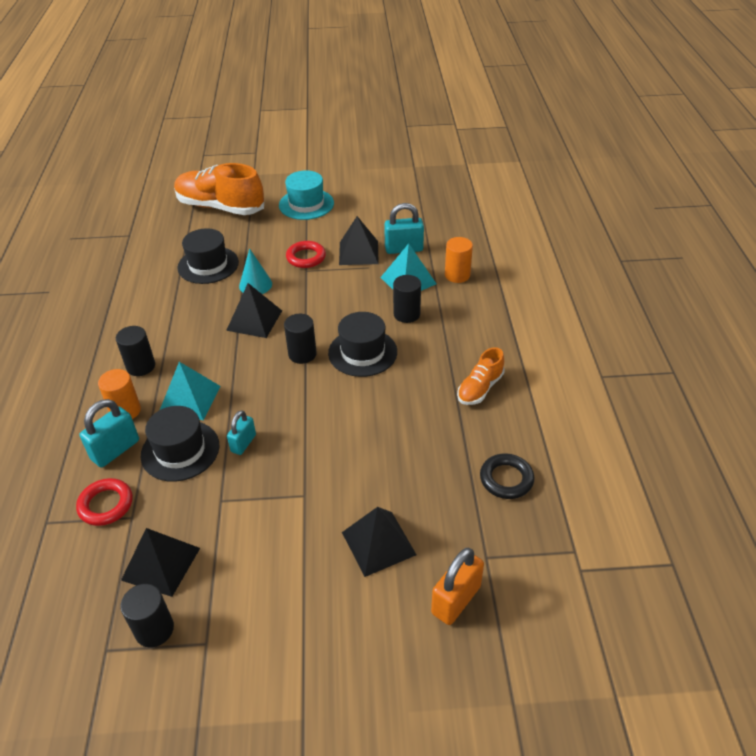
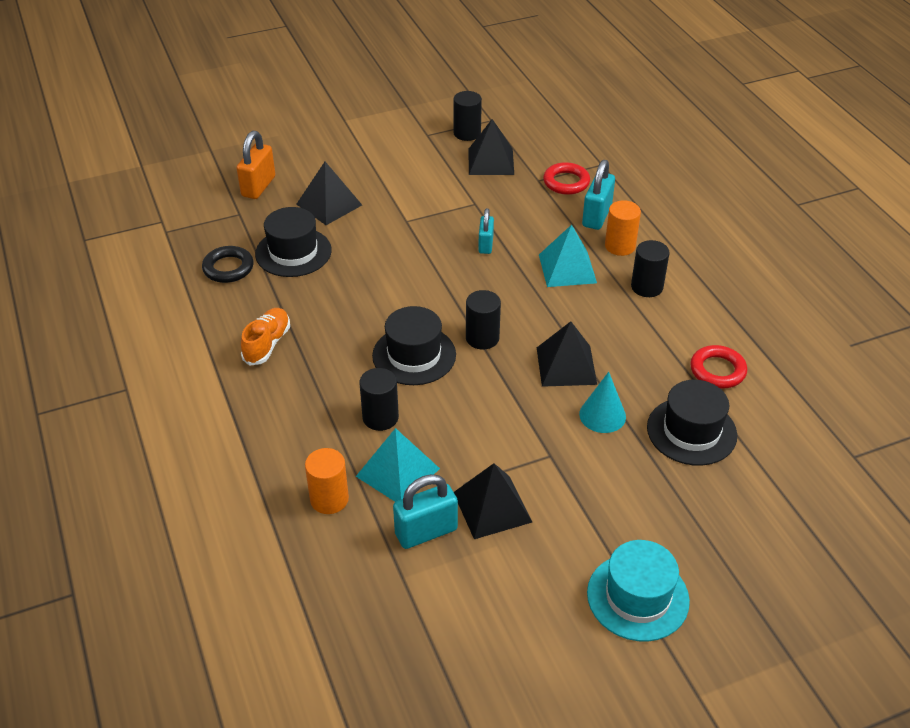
camera: 160 degrees right, 0 degrees up
black hat [141,406,219,482] -> black hat moved to [255,207,332,277]
orange shoe [174,163,264,215] -> none
red ring [286,241,326,268] -> red ring moved to [690,345,747,388]

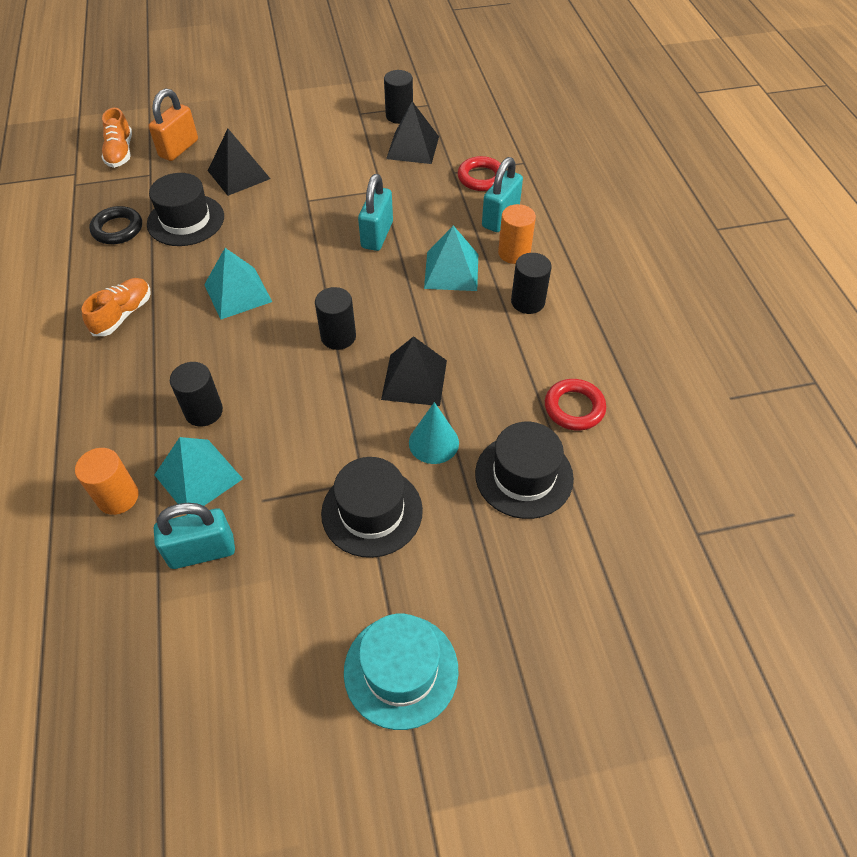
camera: 10 degrees right, 10 degrees up
black hat [372,306,456,385] -> black hat moved to [321,457,423,558]
black pyramid [454,463,532,539] -> none
turquoise padlock [478,208,494,254] -> turquoise padlock [358,174,393,251], size x1.56
none -> orange shoe [102,108,132,168]
none -> turquoise pyramid [204,248,272,320]

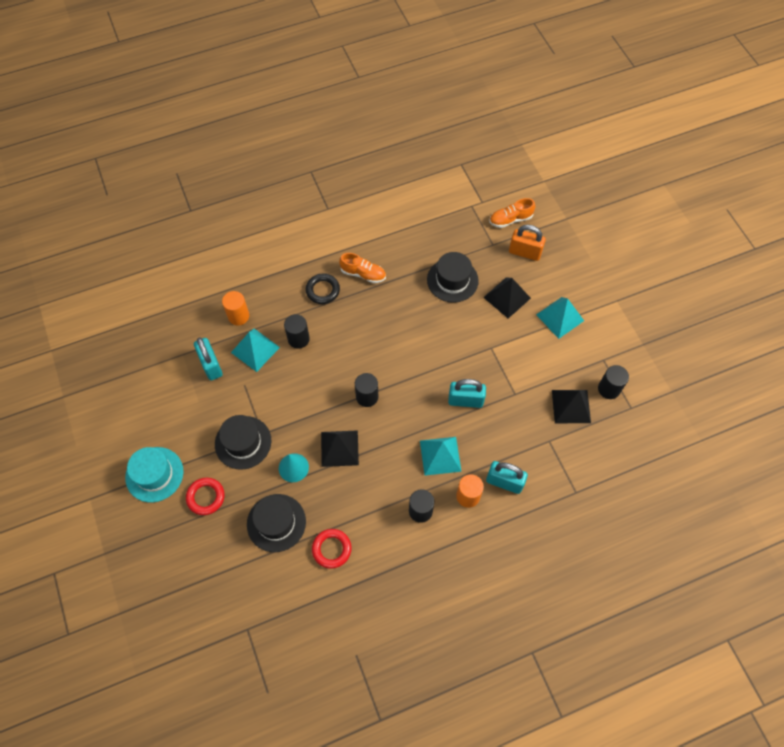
camera: 80 degrees right, 10 degrees up
black ring [89,206,142,244] -> black ring moved to [305,273,340,304]
turquoise pyramid [204,248,272,320] -> turquoise pyramid moved to [536,297,584,339]
red ring [458,156,501,191] -> red ring moved to [186,478,225,515]

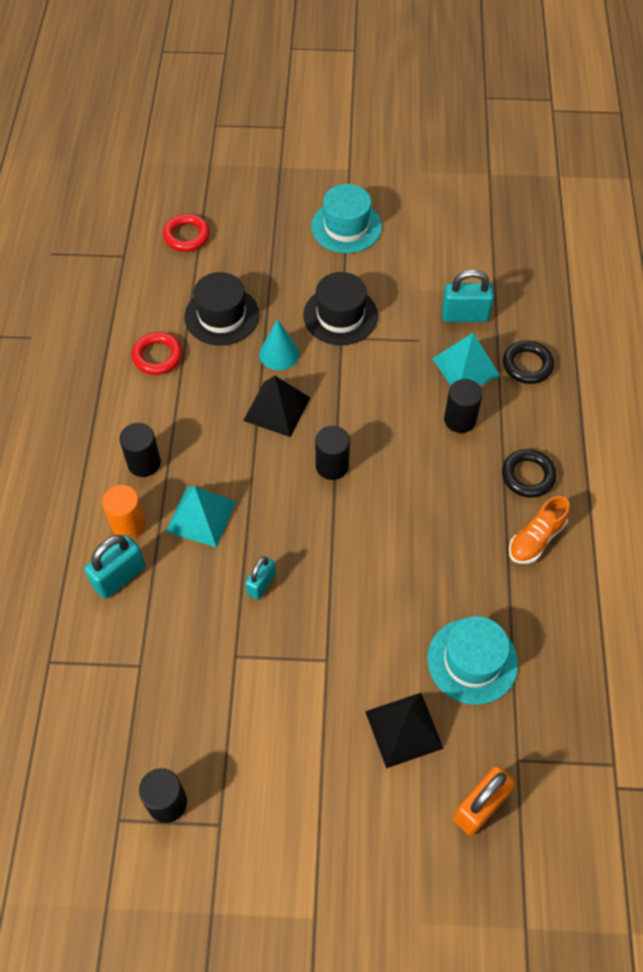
camera: 115 degrees right, 5 degrees down
red ring [186,478,225,515] -> red ring moved to [163,214,210,252]
orange cylinder [222,291,249,326] -> black ring [503,340,554,384]
black hat [427,252,479,303] -> turquoise hat [427,616,518,705]
turquoise padlock [448,379,486,408] -> turquoise padlock [245,556,276,600], size x0.64
orange shoe [489,198,535,228] -> none
turquoise pyramid [536,297,584,339] -> none
black pyramid [552,390,591,423] -> none

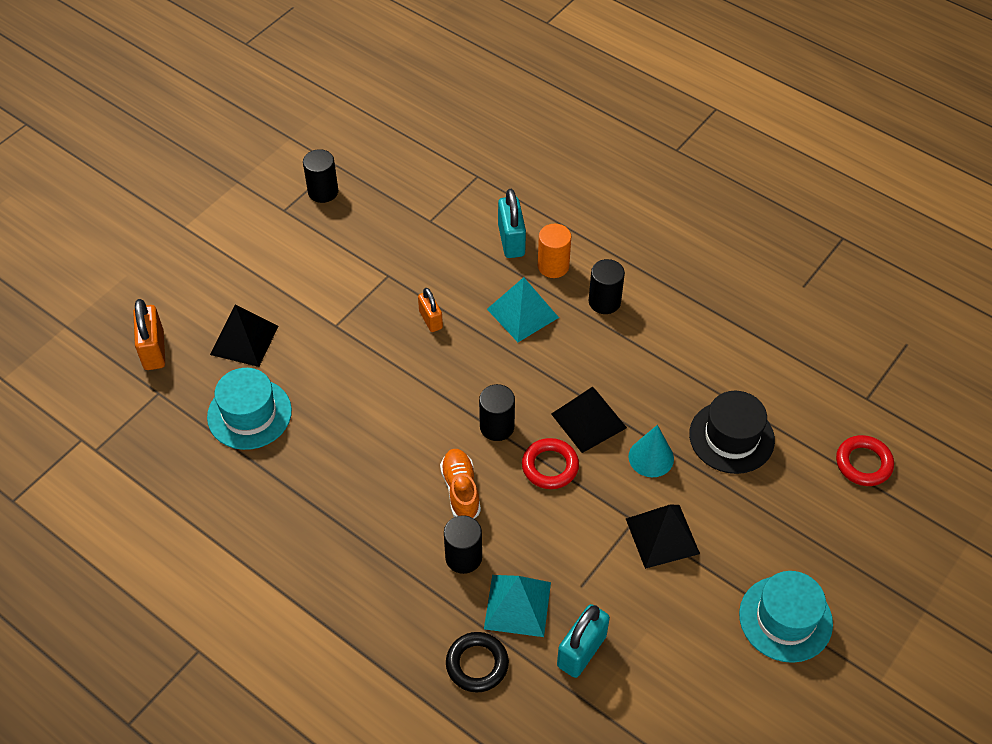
camera: 125 degrees right, 5 degrees down
red ring [132,332,182,375] -> red ring moved to [522,438,579,489]
turquoise padlock [245,556,276,600] -> orange padlock [418,288,443,332]
black hat [303,272,378,345] -> black pyramid [626,505,700,569]
black ring [502,449,557,498] -> none
orange shoe [509,496,570,564] -> orange shoe moved to [440,449,481,519]

